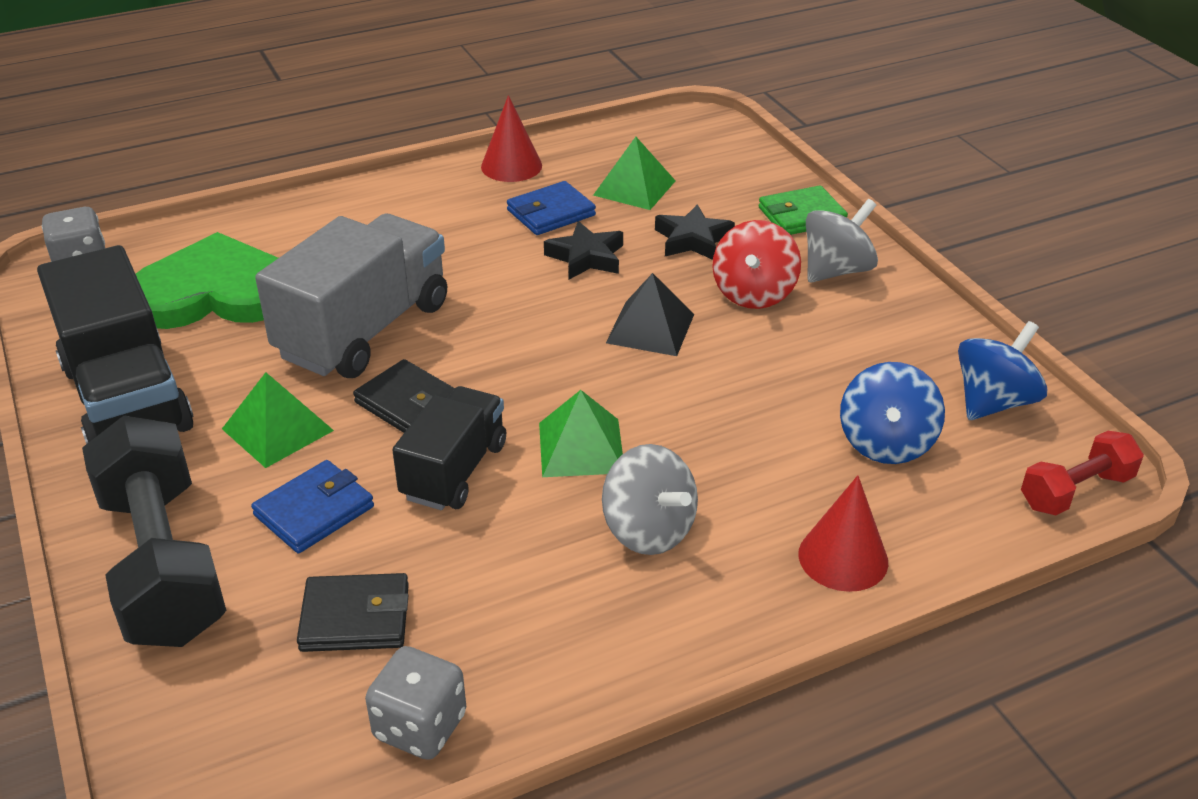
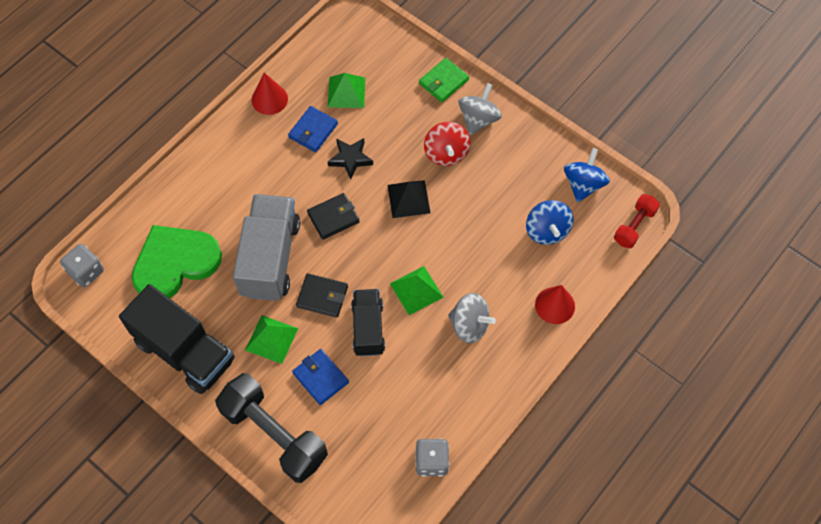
camera: 25 degrees left, 25 degrees up
blue wallet [251,460,374,553] -> blue wallet turned 60 degrees counterclockwise [292,349,349,405]
black wallet [297,573,409,652] -> black wallet moved to [307,193,360,240]
black star [655,204,735,260] -> none

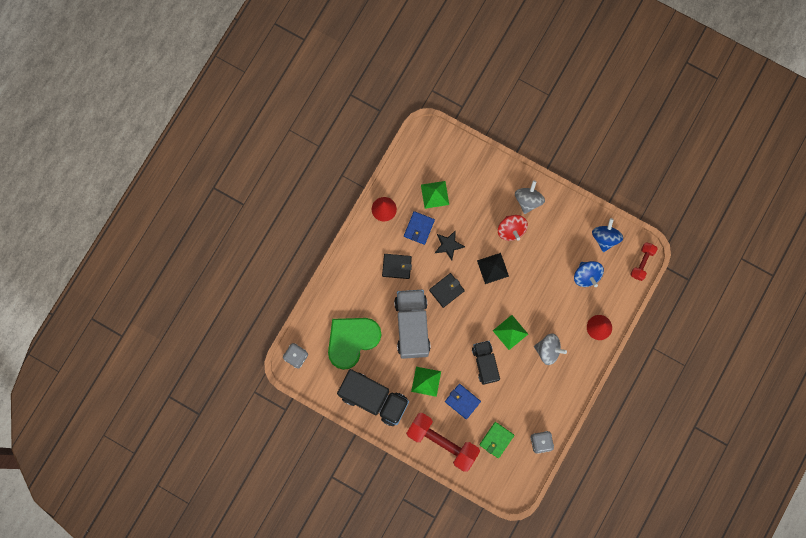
camera: 10 degrees left, 15 degrees up
black dumbbell [215,373,328,483] -> red dumbbell [406,413,480,472]
black wallet [296,273,348,318] -> black wallet moved to [382,254,412,279]
green wallet [419,58,469,102] -> green wallet moved to [479,422,514,458]

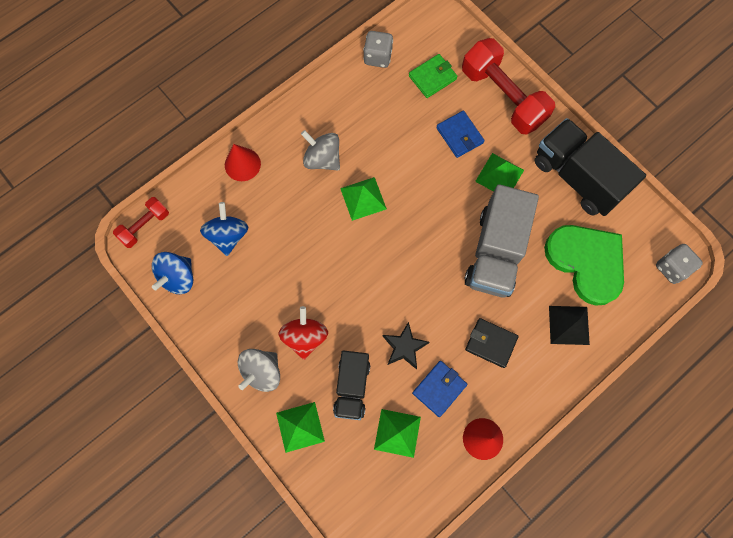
camera: 160 degrees left, 5 degrees down
green heart [328,318,381,370] -> green heart turned 105 degrees counterclockwise [544,225,624,306]
black wallet [429,273,465,308] -> none
black truck [472,341,500,385] -> black truck moved to [333,350,371,420]
black pyramid [477,253,509,284] -> black pyramid moved to [549,306,590,345]
none -> green pyramid [276,402,325,453]

